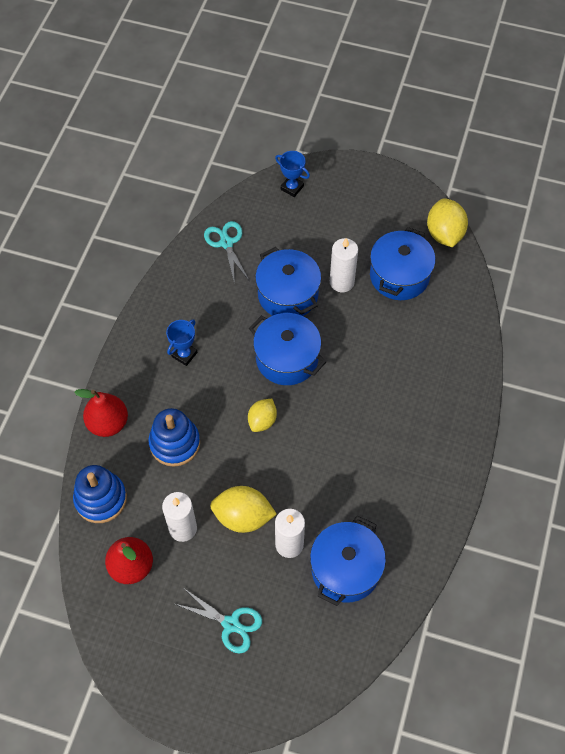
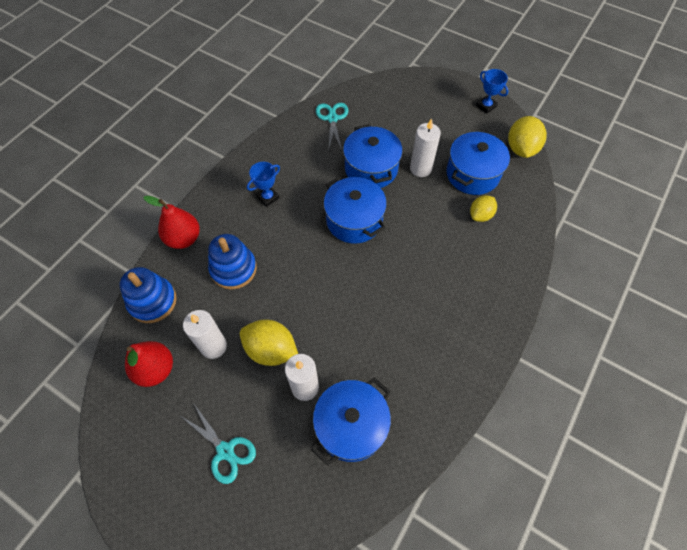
camera: 15 degrees right, 0 degrees up
yellow lemon [248,399,277,432] -> yellow lemon moved to [470,195,497,222]
blue trophy [275,151,310,197] -> blue trophy moved to [476,69,508,114]

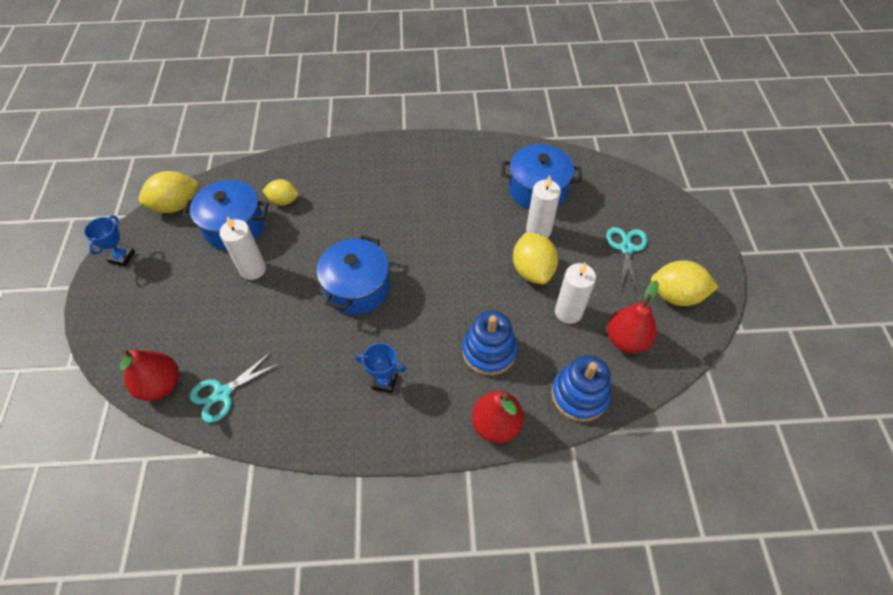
camera: 125 degrees left, 5 degrees down
blue pot [343,124,403,188] -> none
none -> red pear [120,349,179,401]
none -> yellow lemon [651,260,718,306]

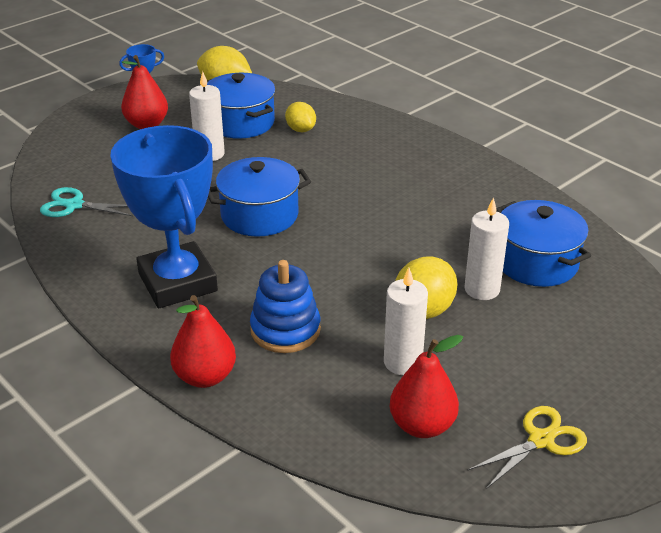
camera: 50 degrees right, 20 degrees down
red pear [120,349,179,401] -> red pear moved to [121,55,168,129]
blue trophy [355,343,407,393] -> blue trophy [110,125,218,308], size x2.45
blue stacking toy [551,355,611,422] -> none
turquoise scissors [606,227,648,293] -> none
yellow lemon [651,260,718,306] -> yellow scissors [468,406,587,489]

